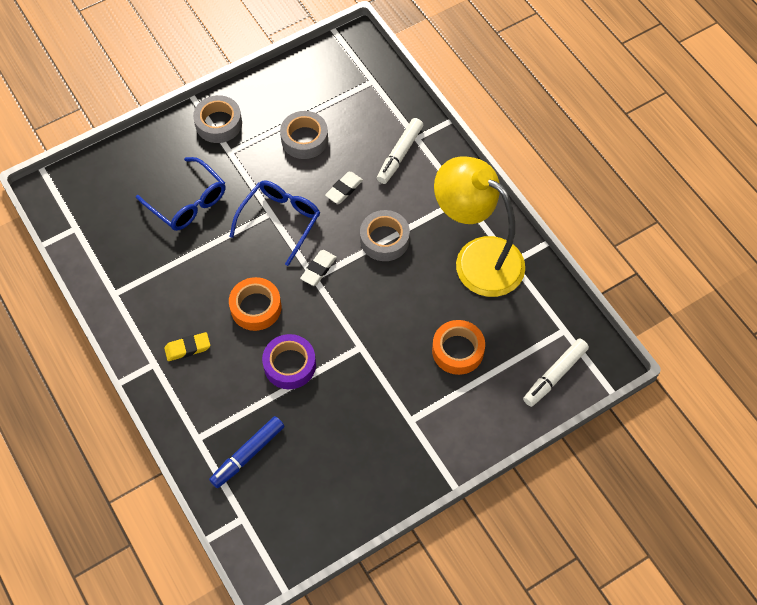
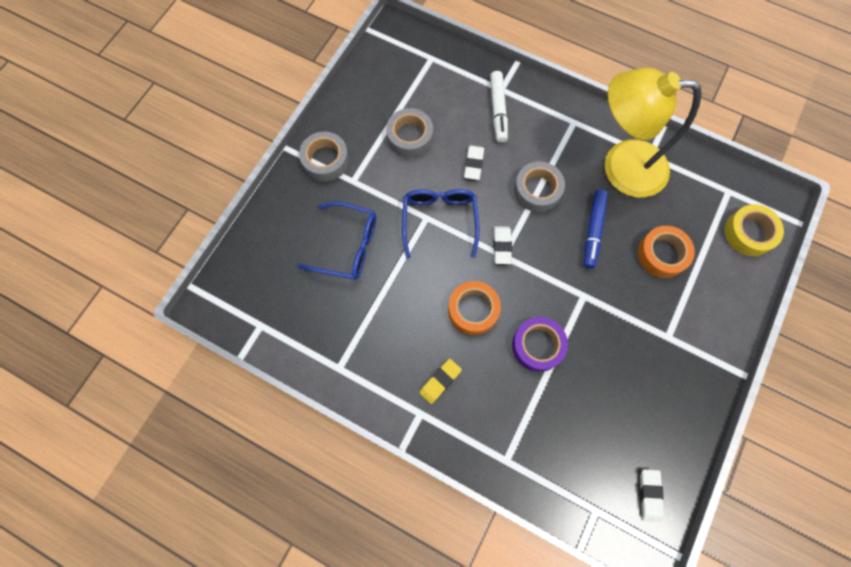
camera: 30 degrees left, 10 degrees up
blue marker [209,416,284,488] -> blue marker moved to [583,190,608,268]
white marker [523,339,589,407] -> yellow tape [725,204,784,256]
none -> white eraser [640,469,664,522]

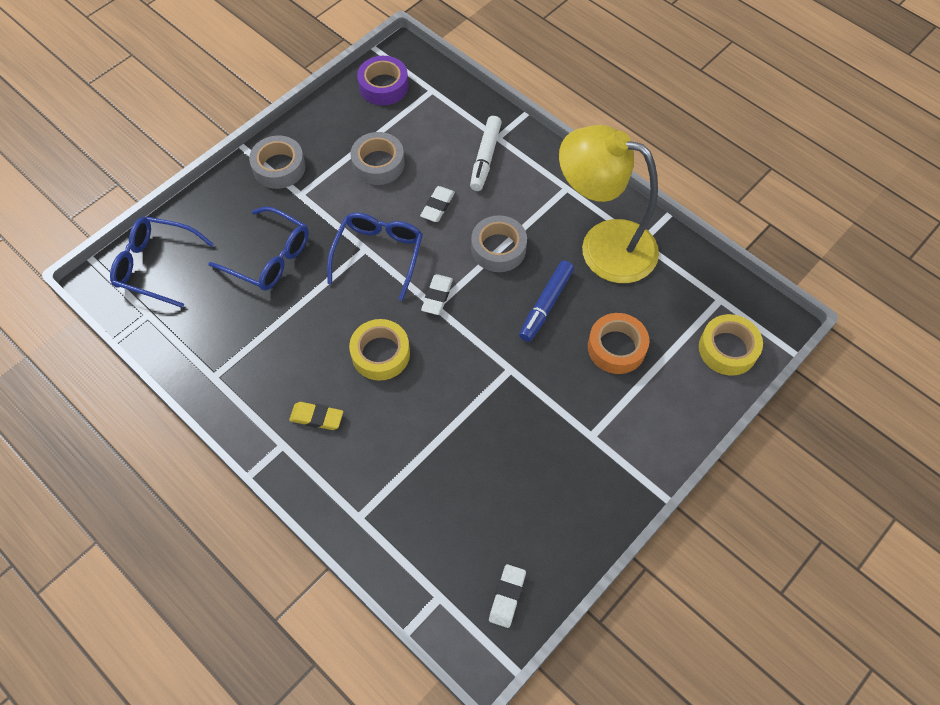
camera: 15 degrees right, 10 degrees down
yellow eraser [419,359,462,404] -> yellow eraser turned 45 degrees clockwise [289,402,343,430]
orange tape [448,281,501,335] -> yellow tape [349,319,410,381]
purple tape [512,317,568,372] -> purple tape moved to [357,56,409,105]
none -> blue glasses [110,216,214,308]

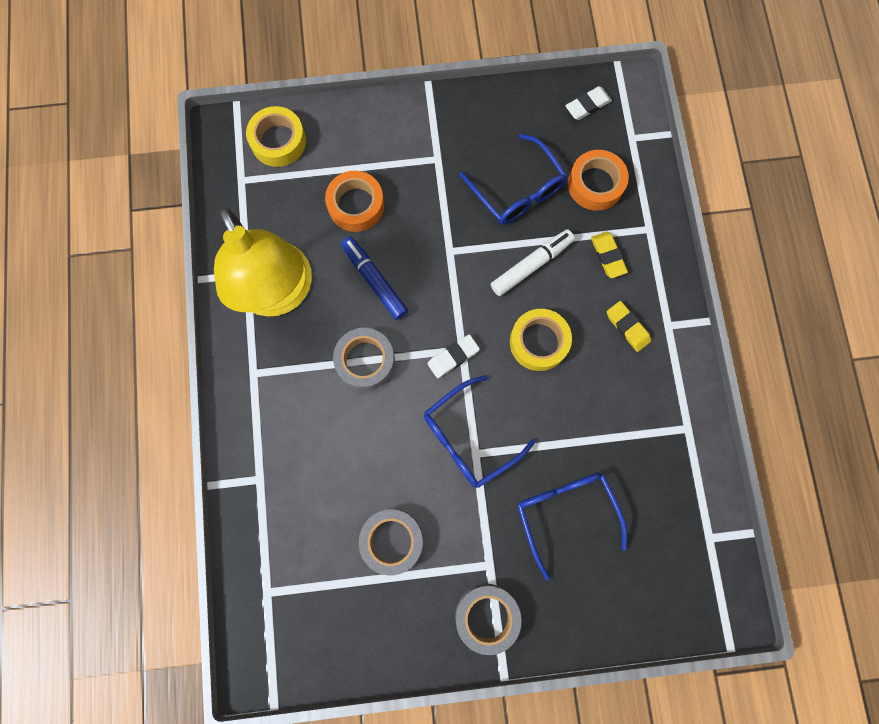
camera: 140 degrees left, 15 degrees up
blue glasses [110,216,214,308] -> blue glasses moved to [459,134,568,225]
purple tape [357,56,409,105] -> none
white eraser [420,186,455,222] -> none
white marker [470,116,502,191] -> white marker moved to [491,229,575,296]
blue marker [519,261,574,342] -> blue marker turned 105 degrees counterclockwise [341,236,408,320]
none -> orange tape [568,150,629,211]
none -> yellow eraser [591,232,628,278]

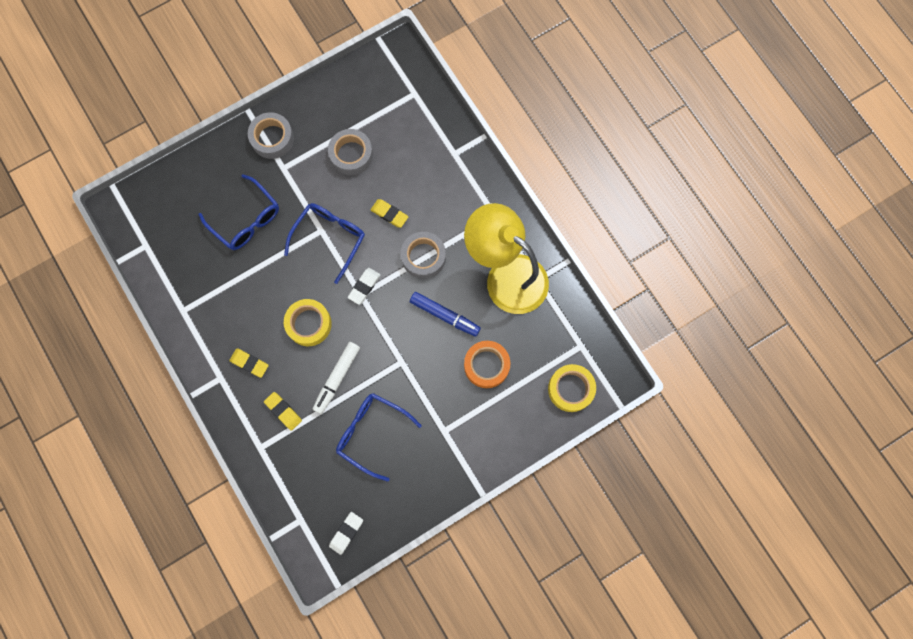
camera: 155 degrees right, 0 degrees up
orange tape [568,150,629,211] -> none
none -> yellow eraser [371,199,409,228]

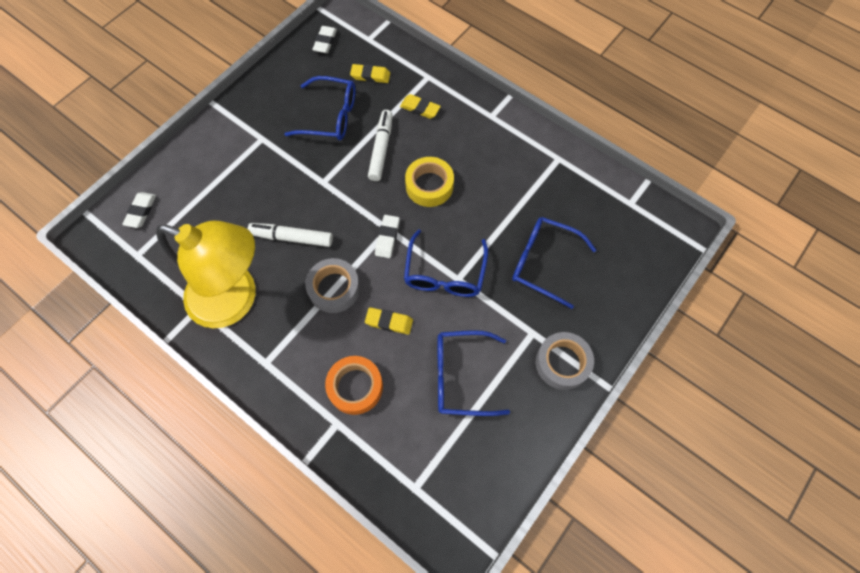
camera: 160 degrees right, 10 degrees down
yellow eraser [229,348,269,378] -> yellow eraser moved to [350,64,390,83]
grey tape [328,129,373,175] -> blue glasses [438,330,510,416]
blue marker [410,292,481,337] -> white marker [248,223,333,247]
orange tape [464,341,511,388] -> orange tape moved to [325,356,383,415]
yellow tape [548,364,596,412] -> white eraser [122,192,156,228]

